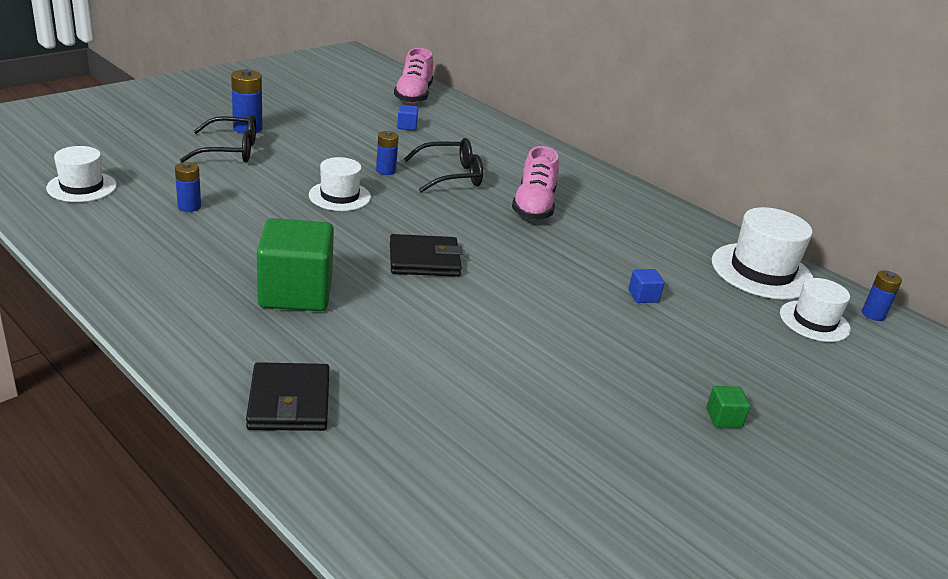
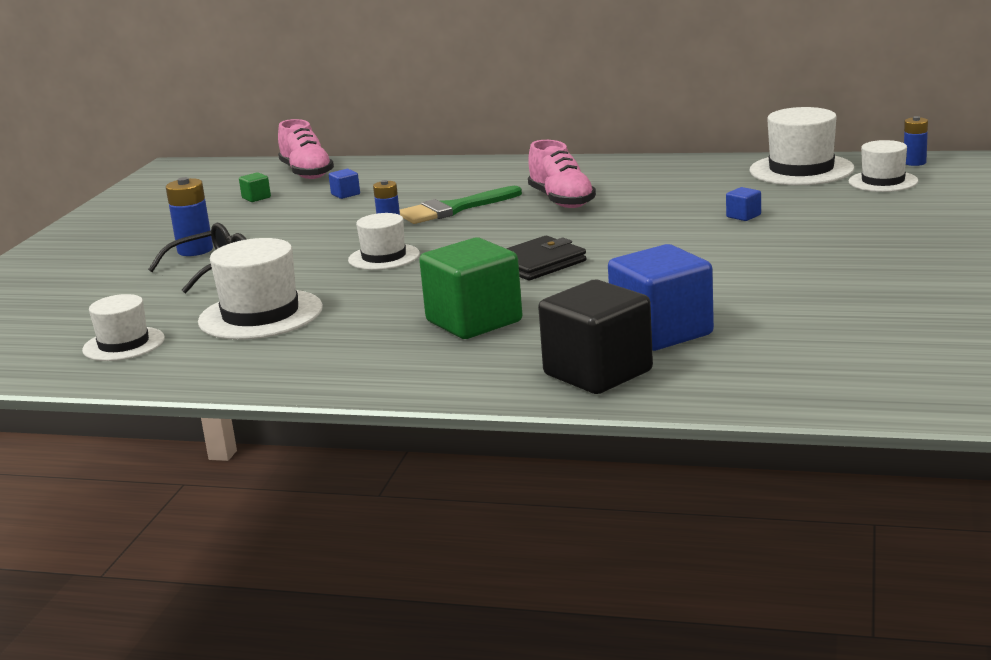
camera: 25 degrees left, 10 degrees down
blue battery [175,162,201,212] -> white hat [198,238,323,340]
black wallet [246,362,329,431] -> black cube [538,280,653,394]
black glasses [404,138,483,193] -> green brush [399,186,522,224]
green cube [706,386,750,428] -> green cube moved to [239,172,271,202]
none -> blue cube [608,244,714,351]

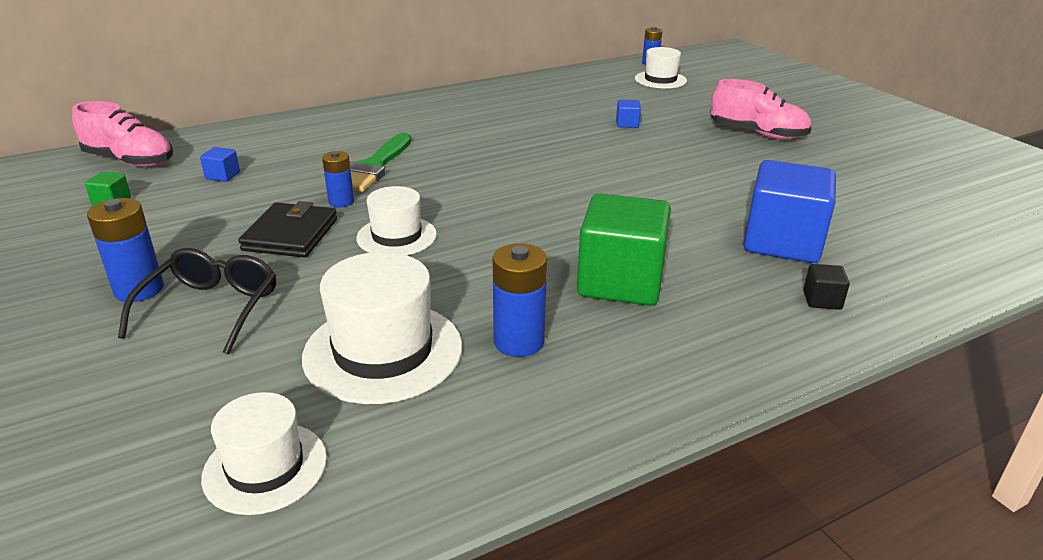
camera: 45 degrees left, 10 degrees up
black wallet [506,236,586,280] -> black wallet moved to [238,201,337,258]
pink shoe [528,140,596,208] -> pink shoe moved to [711,79,812,139]
black cube [538,280,653,394] -> black cube [803,264,850,310], size x0.41
white hat [750,107,854,185] -> none
none -> blue battery [492,243,547,357]

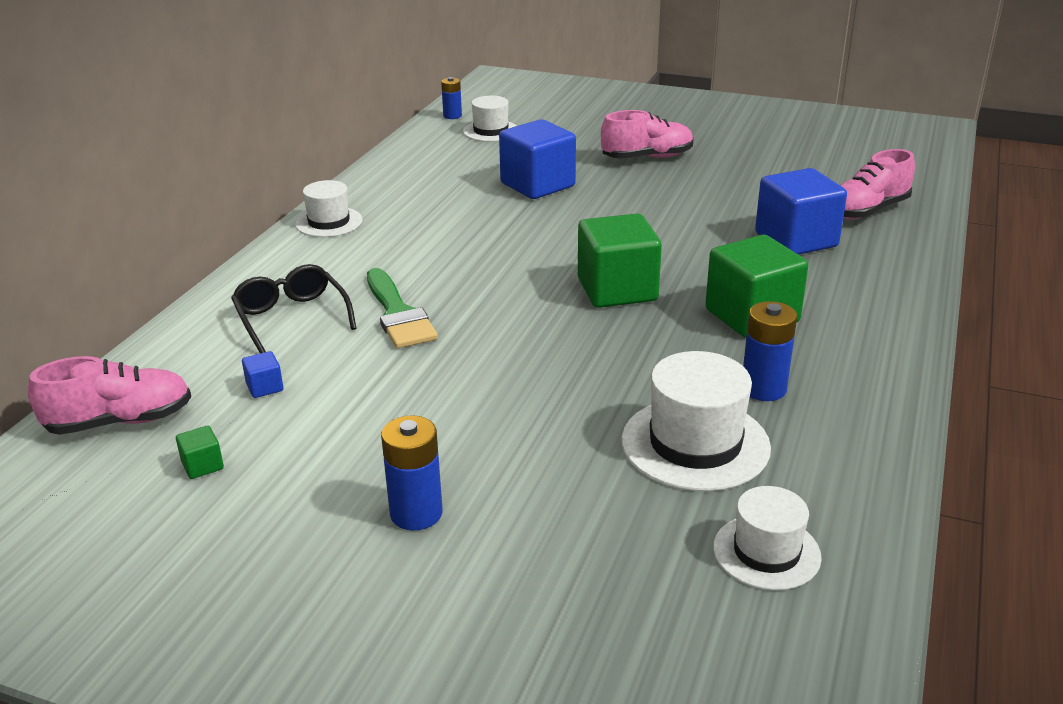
camera: 40 degrees left, 0 degrees up
black glasses [118,248,276,355] -> black glasses moved to [231,264,357,353]
black wallet [238,201,337,258] -> none
blue battery [322,151,354,207] -> none
white hat [356,186,437,255] -> white hat moved to [295,180,362,237]
blue cube [616,100,641,128] -> blue cube [499,119,576,199], size x2.45
black cube [803,264,850,310] -> none
none -> green cube [578,213,662,308]
none -> pink shoe [840,149,915,219]

